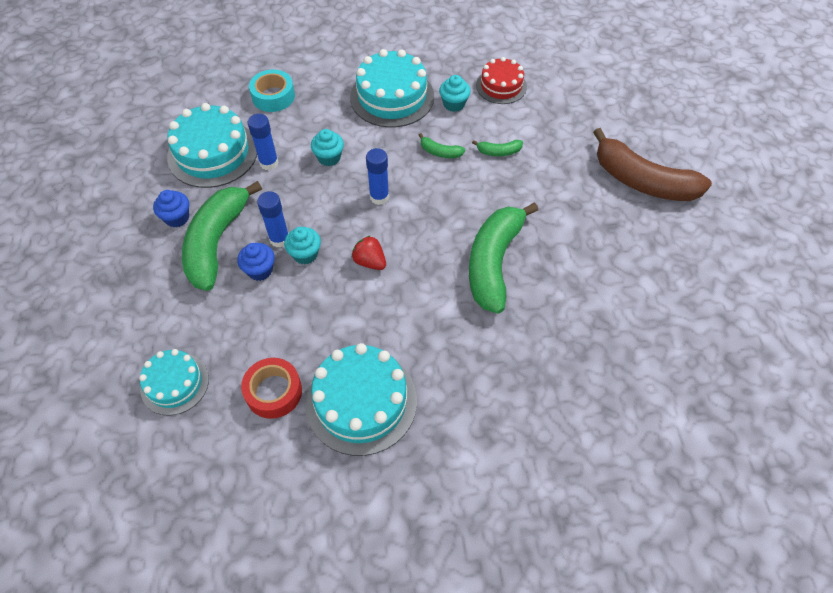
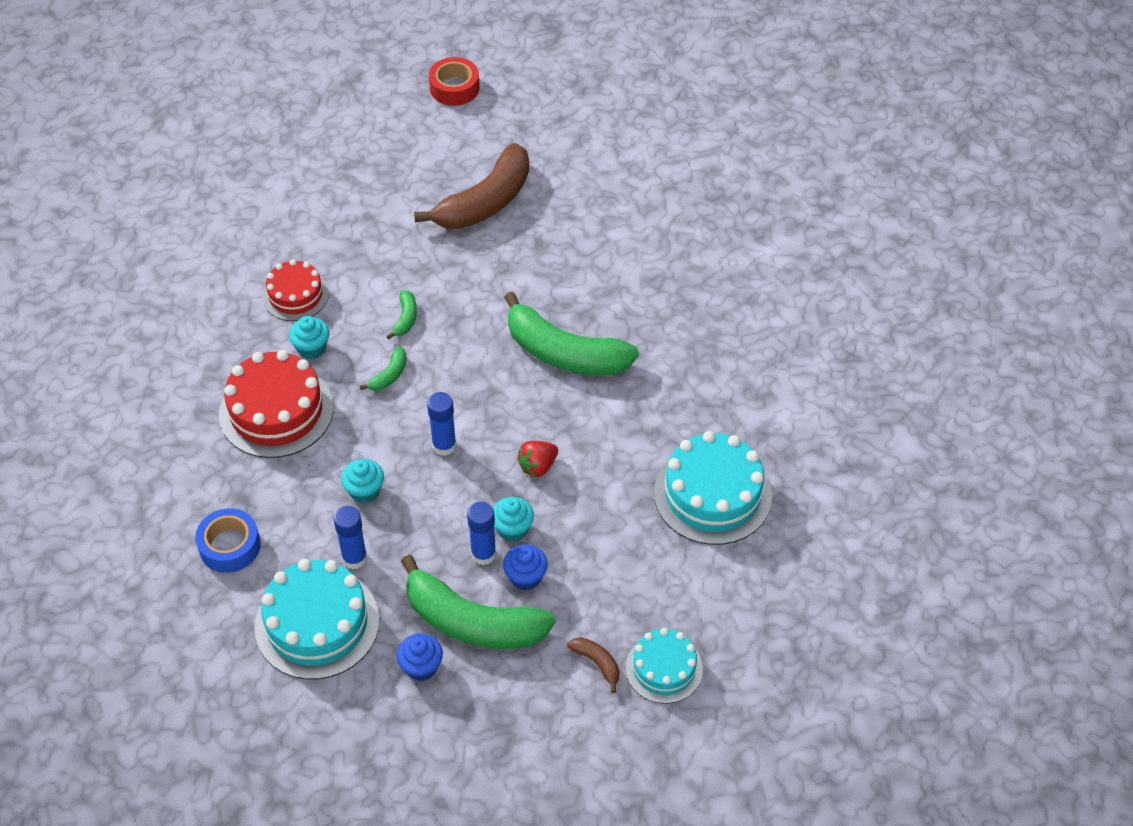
camera: 80 degrees left, 5 degrees down
red tape [241,358,302,419] -> red tape moved to [429,57,480,106]
turquoise tape [249,70,295,112] -> blue tape [195,508,261,573]
turquoise cake [350,49,434,128] -> red cake [219,350,334,458]
none -> brown banana [567,637,619,693]

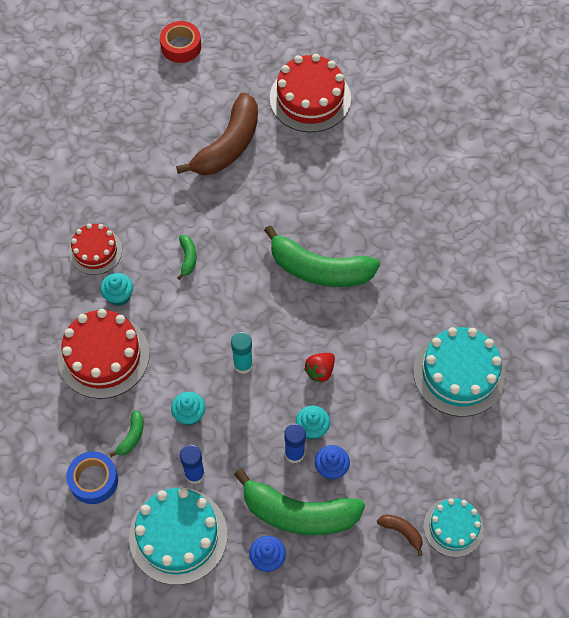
camera: 10 degrees left, 10 degrees up
green banana [360,346,407,391] -> green banana moved to [110,410,144,457]
blue glue stick [427,392,456,456] -> turquoise glue stick [231,332,253,374]
none -> red cake [270,54,351,133]

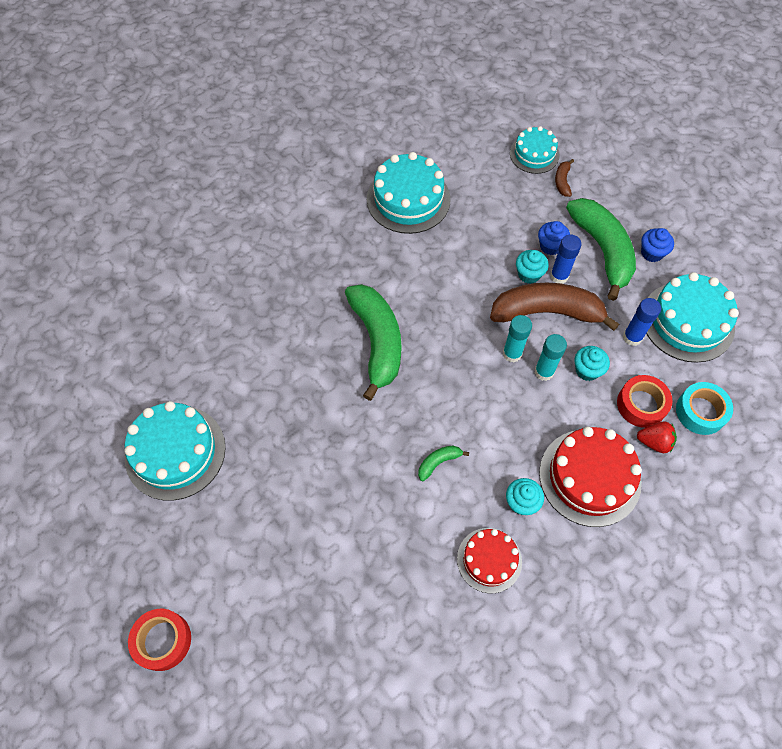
camera: 120 degrees left, 0 degrees up
blue tape [66,451,118,504] -> turquoise tape [676,382,733,435]
green banana [110,410,144,457] -> red tape [617,375,673,428]
brown banana [176,92,258,175] -> brown banana moved to [490,283,619,331]
red cake [270,54,351,133] -> turquoise cake [124,401,226,501]
red strawberry [304,353,335,383] -> red strawberry moved to [637,421,677,453]
none -> turquoise glue stick [535,334,567,381]

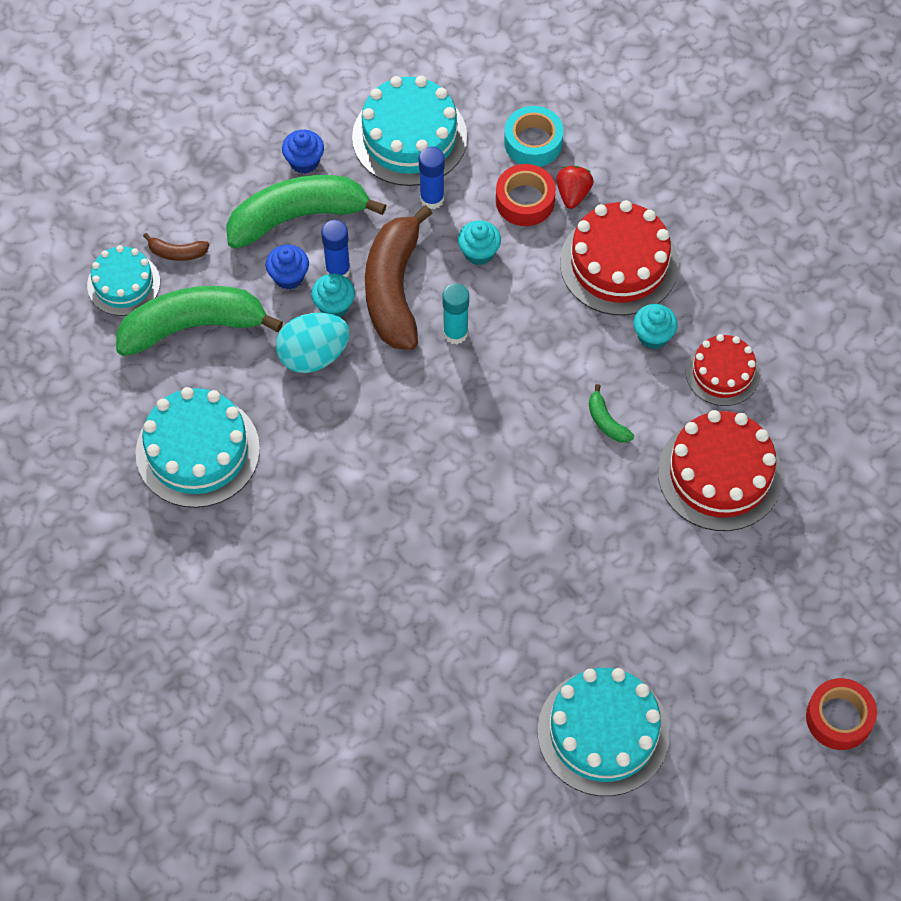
camera: 90 degrees left, 0 degrees up
green banana [345,284,401,401] -> green banana moved to [116,286,283,356]
turquoise glue stick [535,334,567,381] -> none
none -> turquoise egg [276,313,350,373]
none -> red cake [658,410,783,531]

